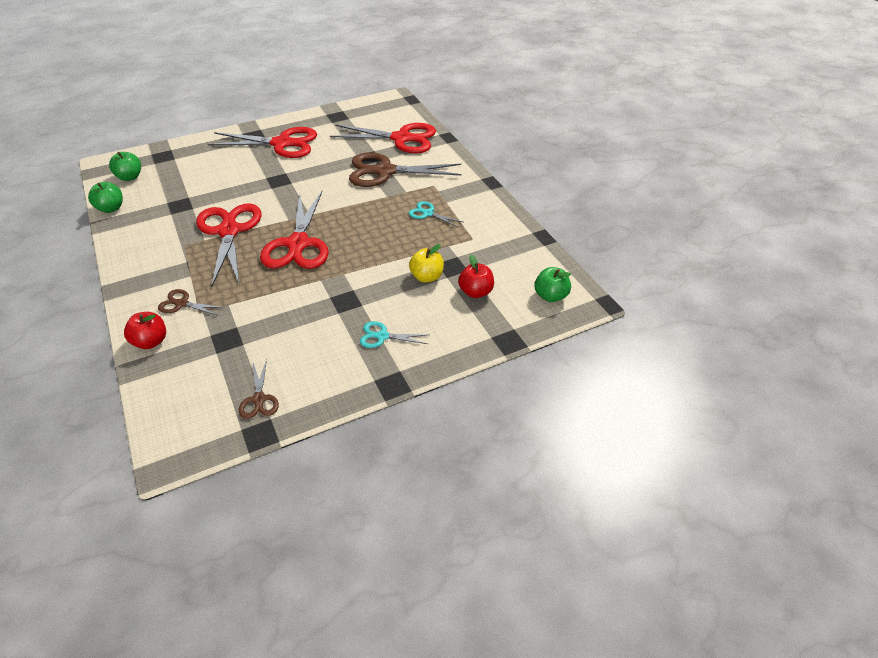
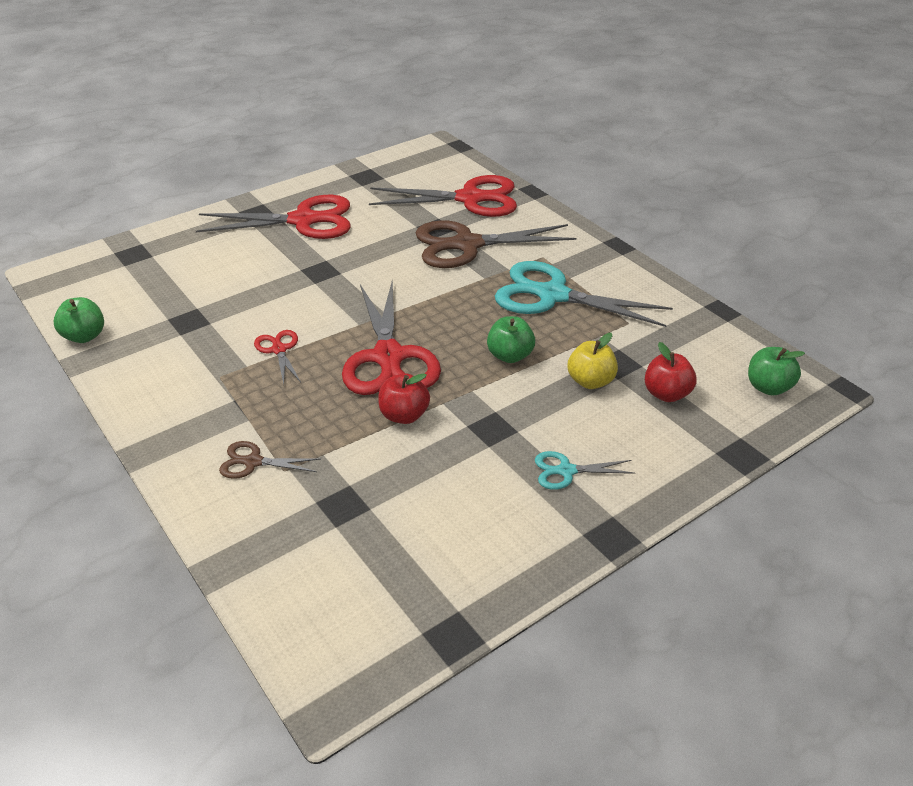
camera: 10 degrees left, 5 degrees down
green apple [109,152,141,181] -> green apple moved to [487,316,535,363]
red apple [124,312,166,349] -> red apple moved to [378,373,430,424]
red scissors [196,203,262,287] -> red scissors [254,330,301,384], size x0.46
brown scissors [239,359,279,419] -> none
turquoise scissors [409,201,463,228] -> turquoise scissors [495,261,673,327], size x2.16

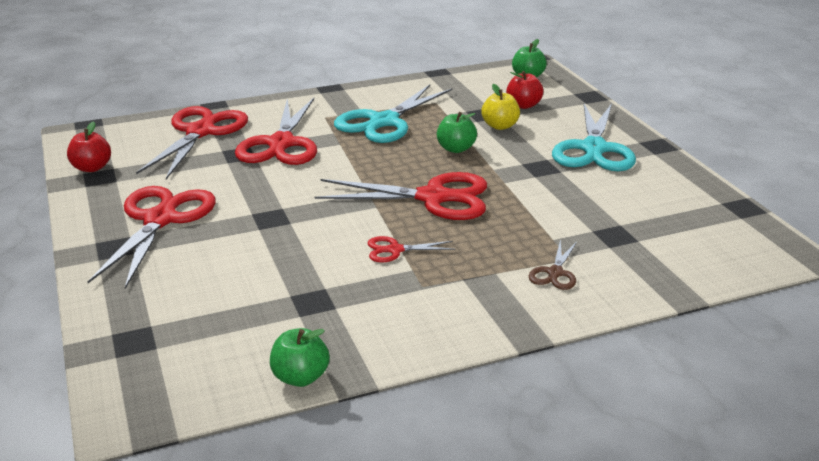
camera: 75 degrees left, 10 degrees down
red apple [378,373,430,424] -> red apple moved to [67,121,111,172]
brown scissors [416,220,576,268] -> red scissors [235,98,317,165]
turquoise scissors [535,451,635,490] -> turquoise scissors [552,103,636,171], size x2.16

